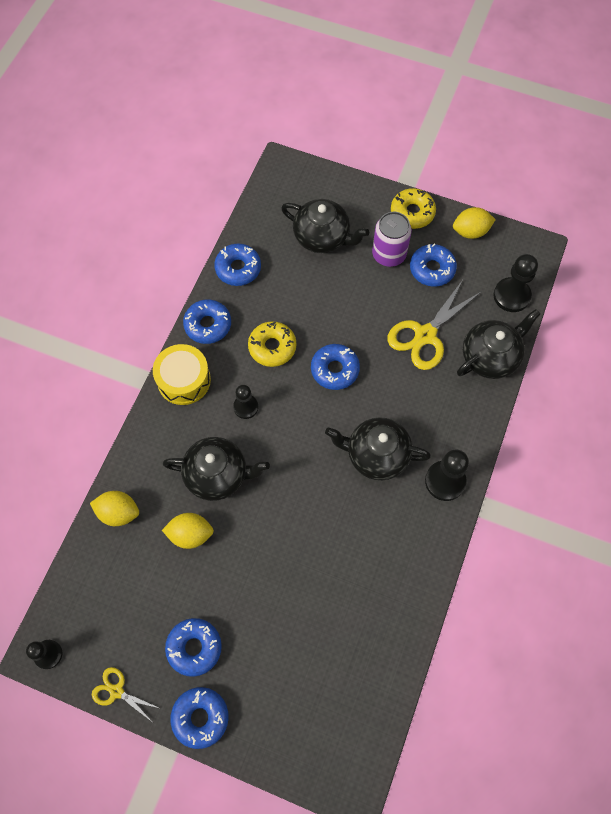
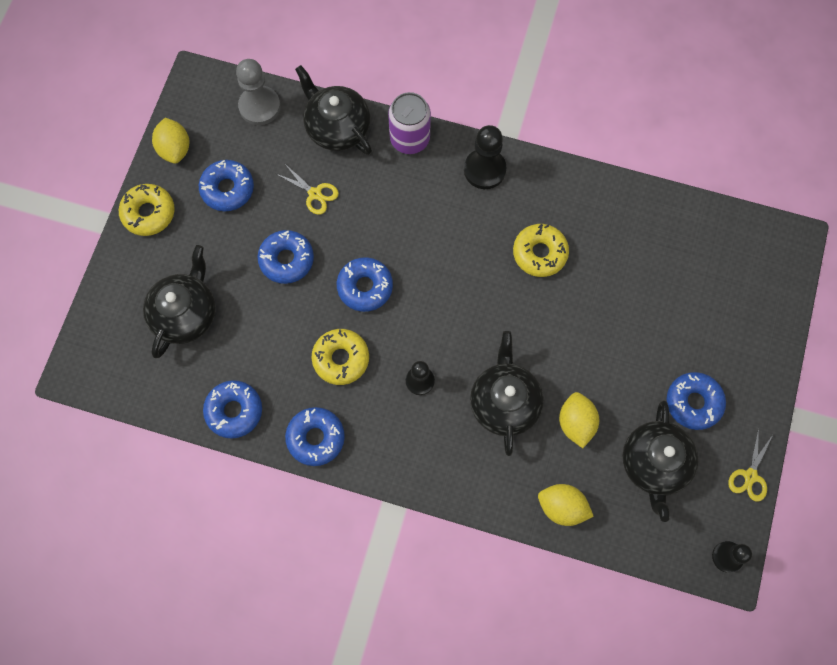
camera: 95 degrees left, 5 degrees up
yellow lemon [90,491,139,526] -> yellow lemon turned 75 degrees counterclockwise [538,484,594,526]
yellow drum [153,344,211,405] -> none
blue donut [170,687,229,749] -> blue donut moved to [258,230,314,284]
black teapot [325,417,431,480] -> black teapot moved to [622,400,699,522]
purple can [372,212,412,267] -> purple can moved to [388,92,431,154]
yellow scissors [387,278,482,370] -> yellow scissors [275,163,339,215], size x0.53
black pawn [493,254,538,312] -> grey pawn [236,59,280,125]
none -> yellow donut [513,224,569,277]

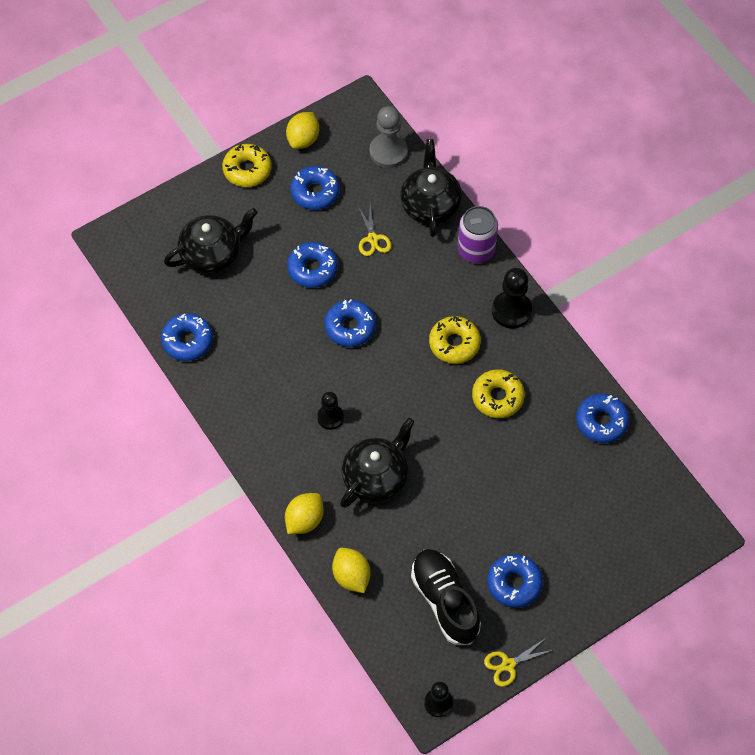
camera: 40 degrees right, 10 degrees down
blue donut [285,407,345,466] -> blue donut moved to [576,394,629,443]
yellow donut [312,329,369,385] -> yellow donut moved to [429,316,481,364]
yellow lemon [559,392,599,448] -> yellow lemon moved to [285,493,324,534]
black teapot [622,400,699,522] -> black shoe [411,549,481,645]

